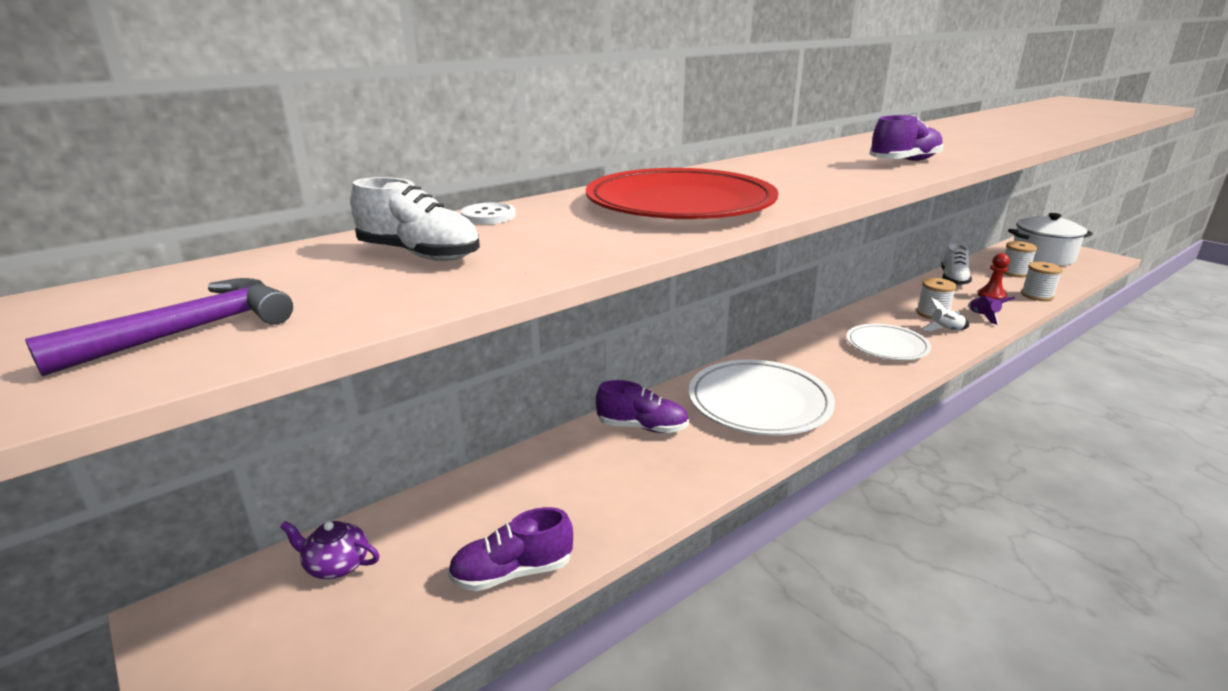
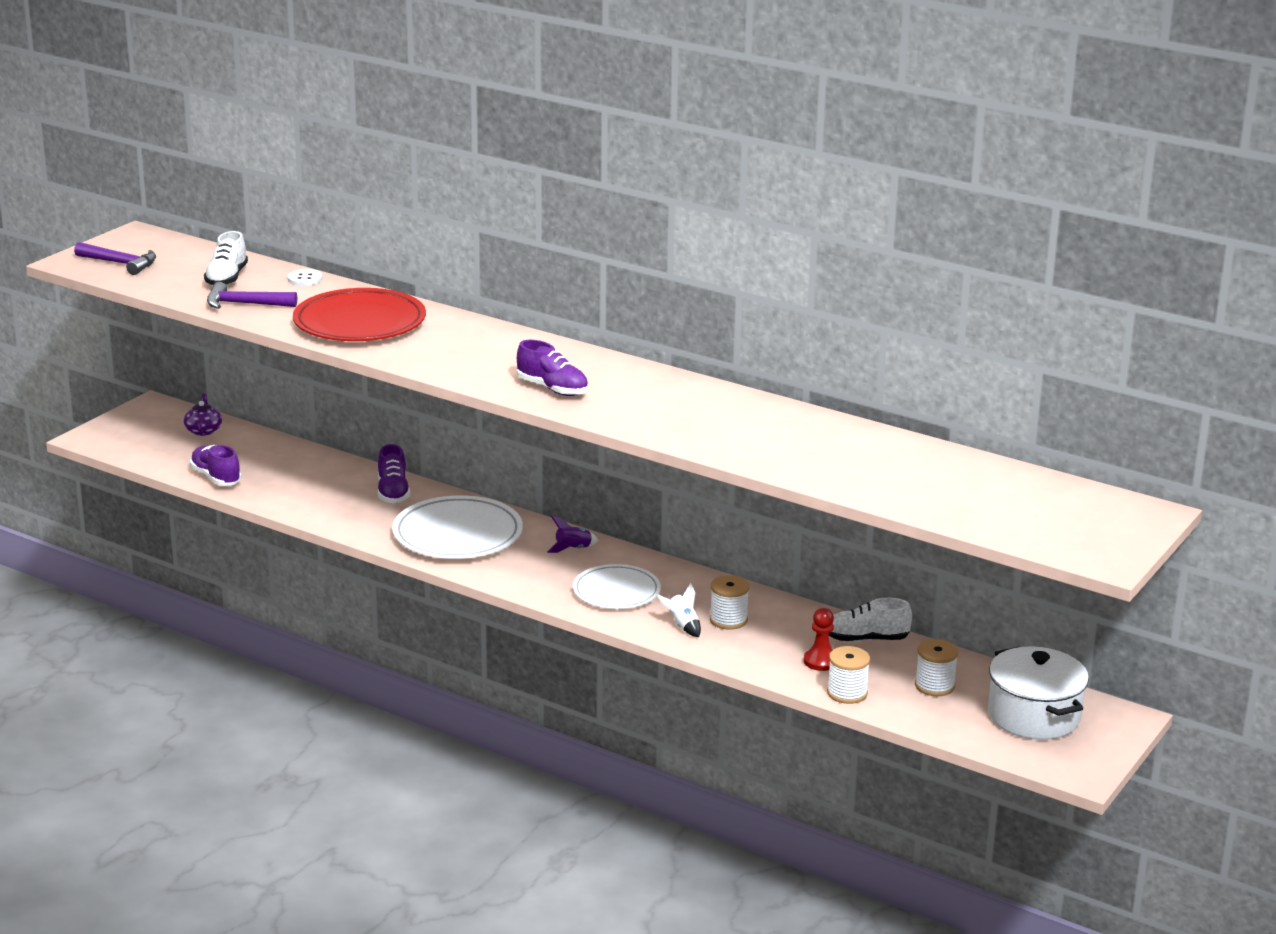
camera: 70 degrees right, 0 degrees up
purple rocket [968,296,1015,325] -> purple rocket moved to [547,516,598,553]
none -> purple hammer [207,282,297,309]

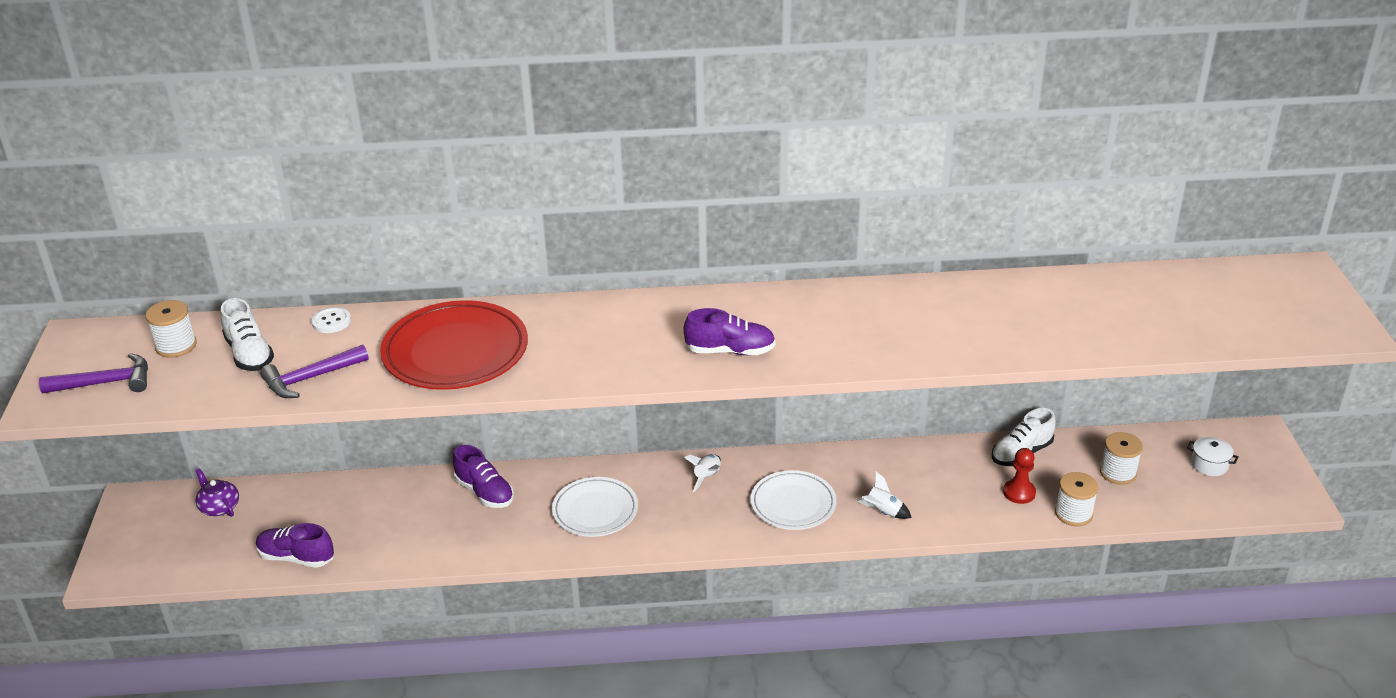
camera: 35 degrees left, 10 degrees up
white plate [392,495,523,559] -> white plate [552,477,638,537], size x0.65
purple rocket [547,516,598,553] -> white rocket [684,454,721,492]
white spool [710,575,749,630] -> white spool moved to [145,300,197,358]
white pot [988,646,1089,740] -> white pot [1187,437,1239,476], size x0.45

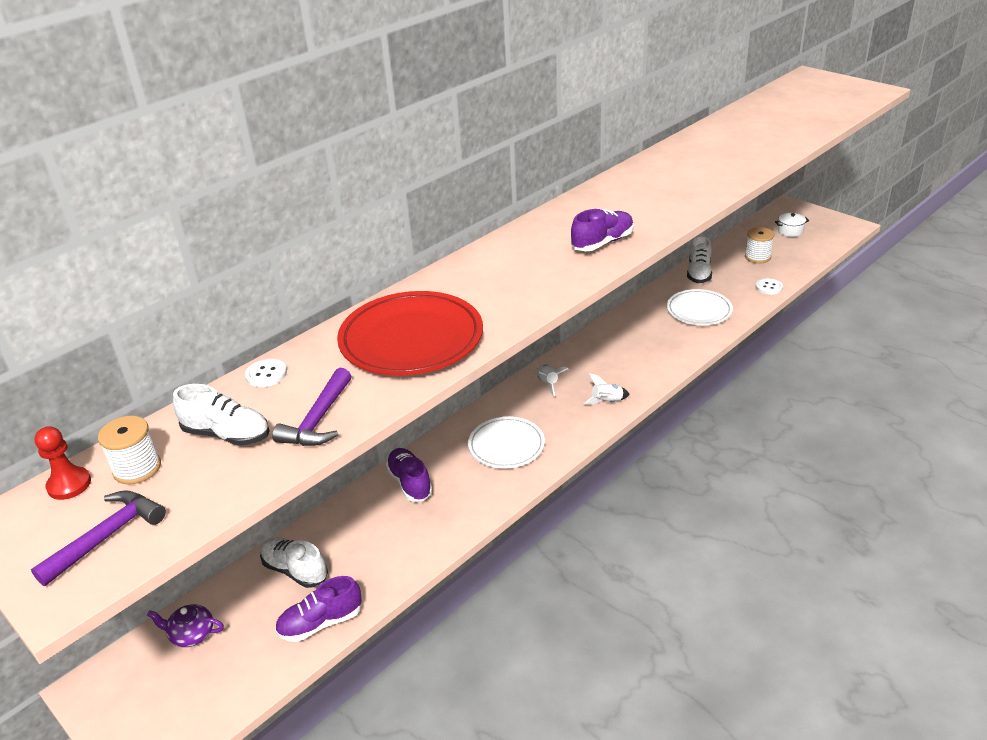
camera: 40 degrees left, 0 degrees up
purple shoe [453,445,514,508] -> purple shoe turned 120 degrees counterclockwise [386,448,433,502]
white plate [751,470,837,530] -> white plate moved to [667,289,733,325]
white rocket [857,471,912,519] -> white rocket moved to [584,373,630,405]
red pawn [1003,448,1036,504] -> red pawn moved to [35,426,91,500]
white spool [1055,472,1099,526] -> white button [756,278,783,295]
none -> white shoe [260,537,328,588]

